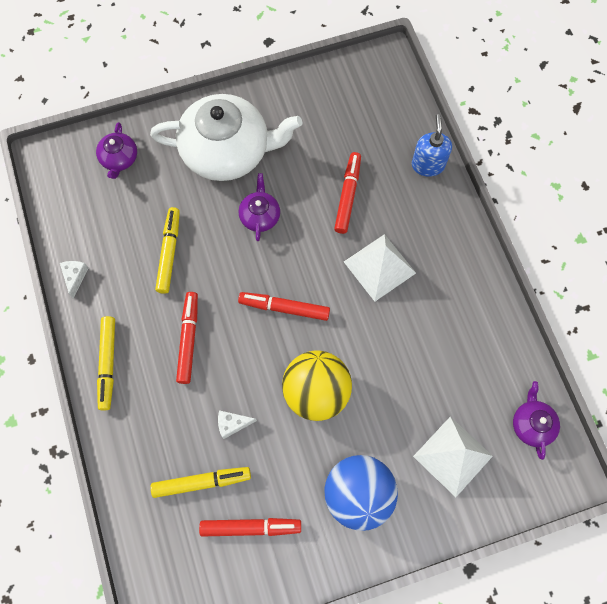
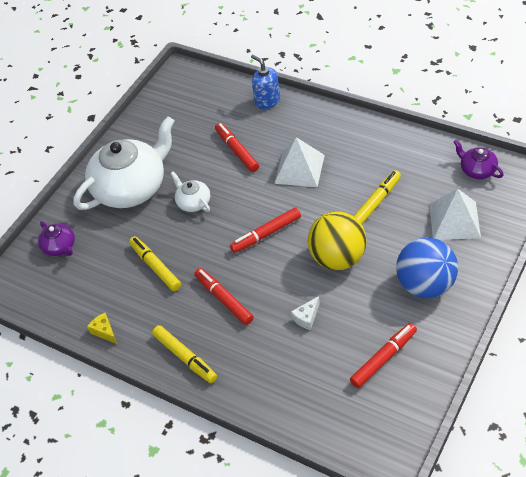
camera: 35 degrees left, 20 degrees down
white cheese [60,261,89,298] -> yellow cheese [87,313,117,344]
yellow marker [150,467,251,498] -> yellow marker moved to [354,170,401,224]
purple teapot [239,173,280,241] -> white teapot [170,171,210,212]

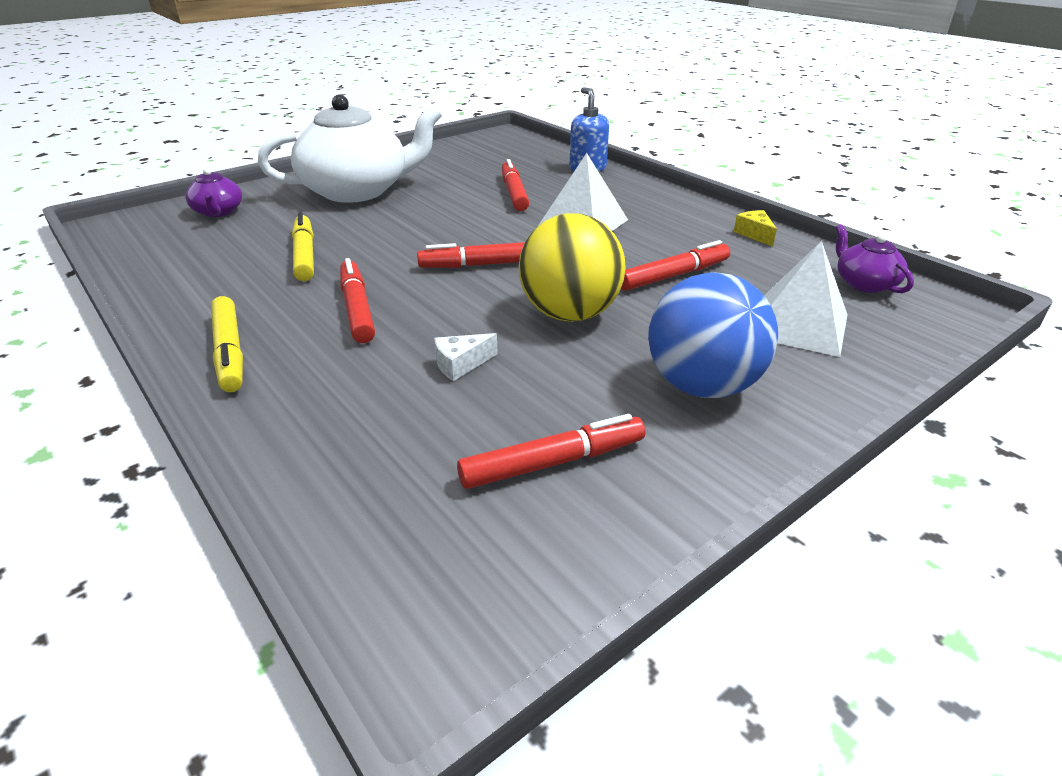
camera: 15 degrees right, 15 degrees down
yellow cheese [87,313,117,344] -> yellow cheese moved to [734,210,777,247]
white teapot [170,171,210,212] -> none
yellow marker [354,170,401,224] -> red marker [621,240,730,291]

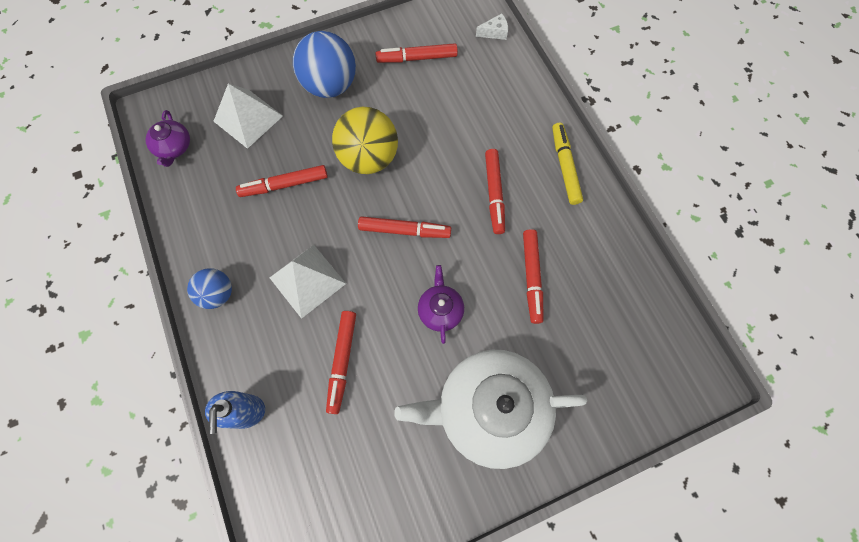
camera: 165 degrees left, 35 degrees up
purple teapot [185,168,242,217] -> purple teapot moved to [418,265,464,344]
yellow marker [292,212,314,281] -> red marker [523,229,543,324]
white cheese [434,333,498,381] -> white cheese moved to [476,14,508,40]
yellow cheese [734,210,777,247] -> none
none -> blue ball [187,268,232,309]

